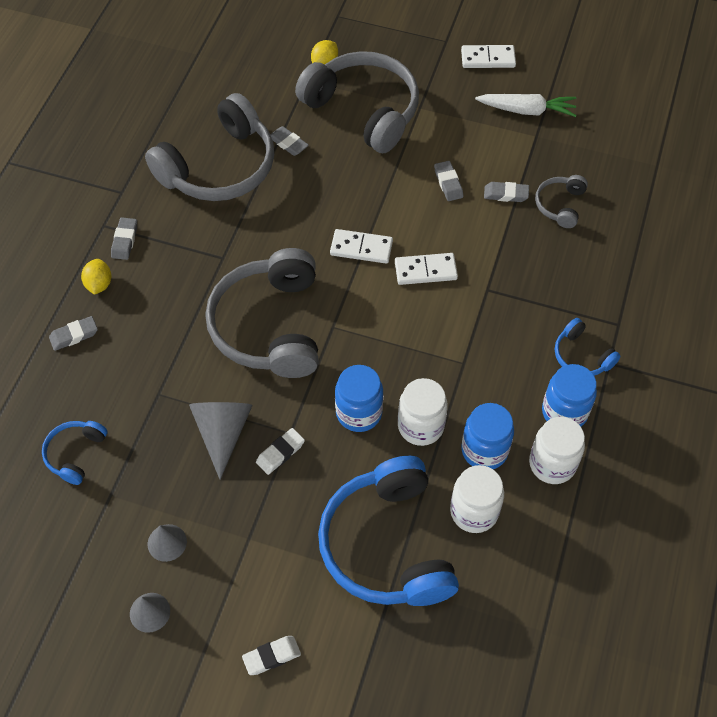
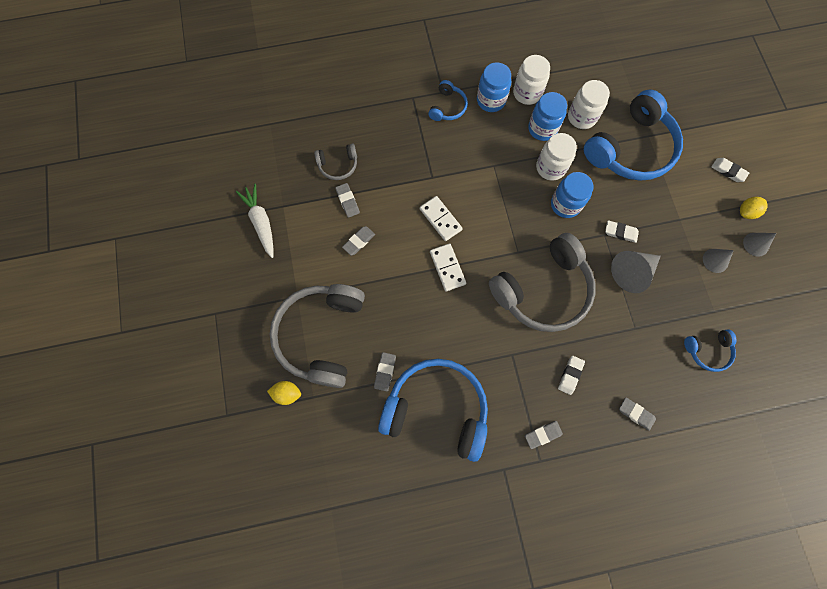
camera: 120 degrees left, 15 degrees up
yellow lemon [81,259,112,295] -> yellow lemon moved to [740,197,768,219]
grey headphones [145,93,274,201] -> blue headphones [378,359,488,462]
white domino [461,45,516,68] -> none
none -> white eraser [558,356,585,395]

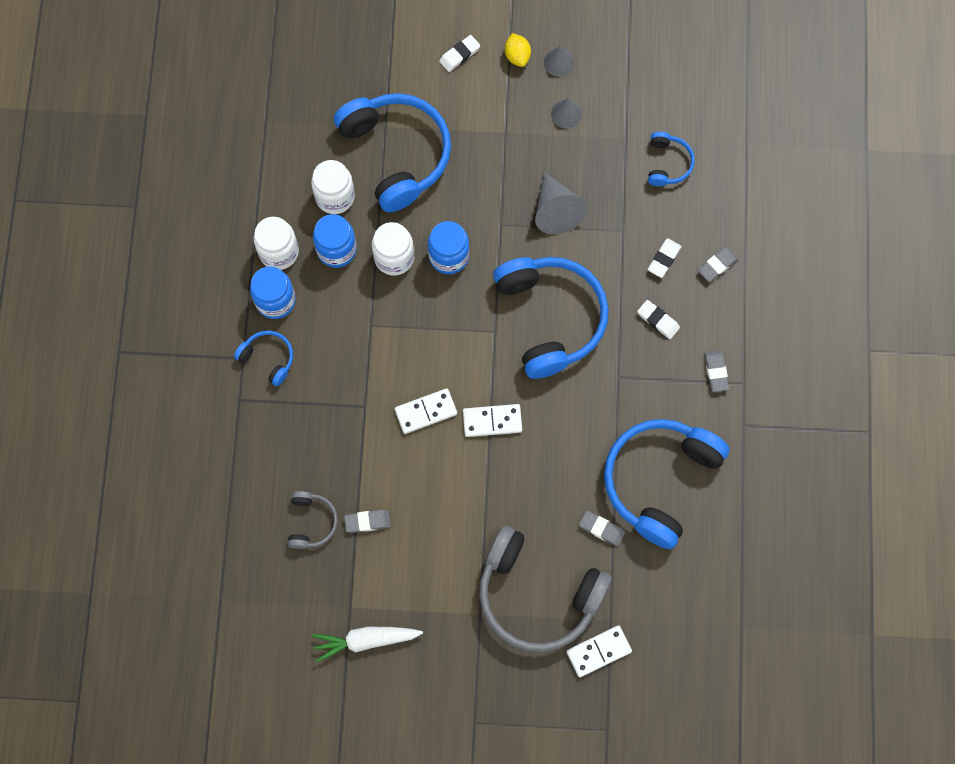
camera: 75 degrees left, 0 degrees up
yellow lemon [267,381,301,405] -> white domino [566,625,632,677]
grey eraser [342,226,375,255] -> none
grey headphones [489,233,596,332] -> blue headphones [493,257,609,379]
white eraser [605,220,639,243] -> white eraser moved to [648,238,682,278]

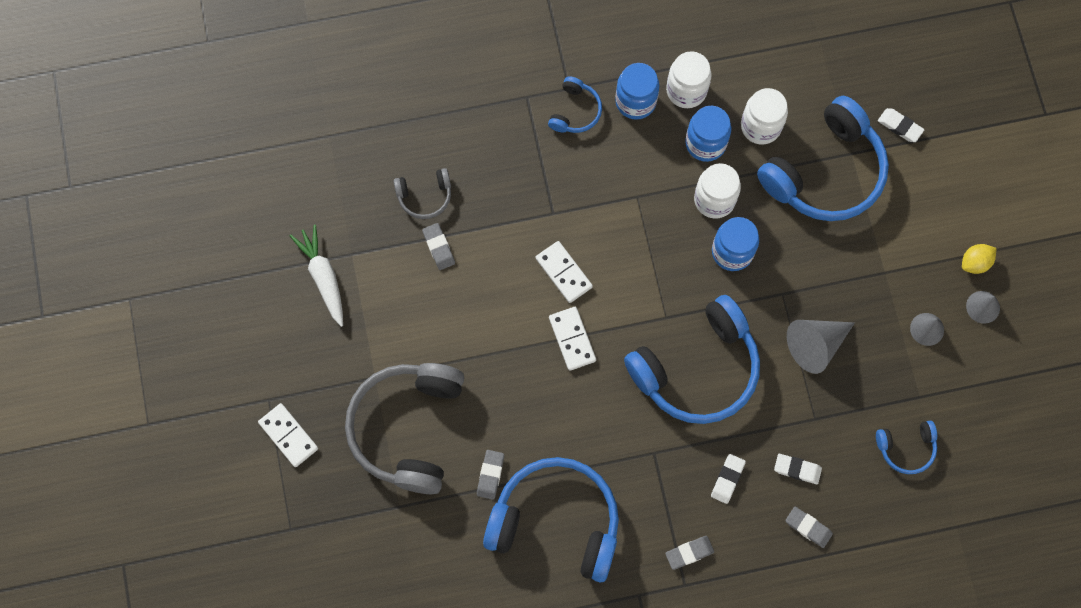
camera: 75 degrees right, 0 degrees up
white eraser [439,35,480,72] -> white eraser moved to [878,108,924,142]
white domino [566,625,632,677] -> white domino moved to [258,403,318,467]

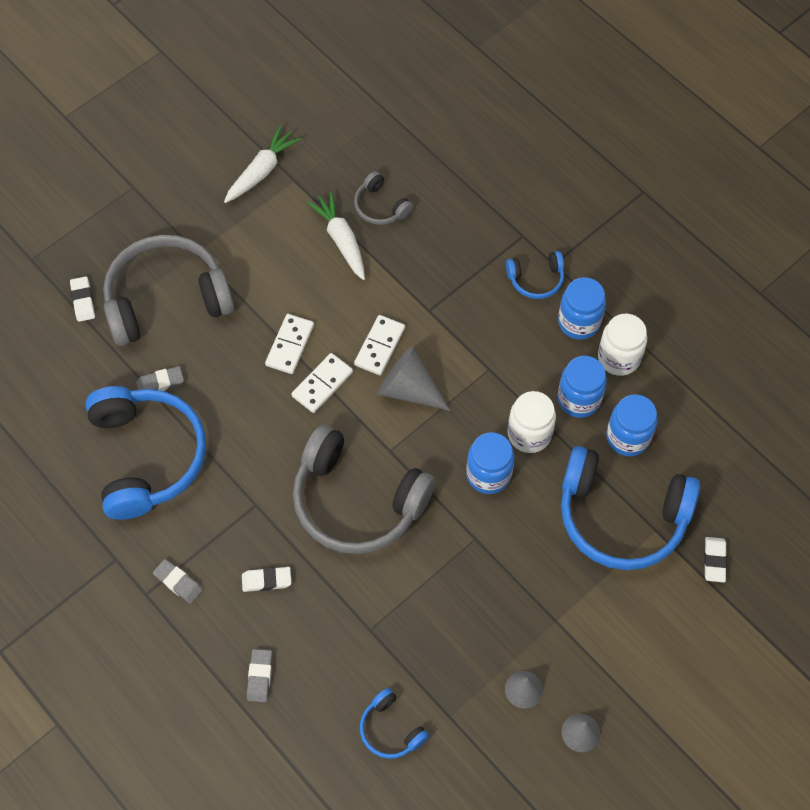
camera: 60 degrees right, 10 degrees down
white domino [258,403,318,467] -> white domino moved to [265,314,314,374]
grey eraser [422,223,455,270] -> white carrot [307,191,365,280]
blue headphones [624,295,760,424] -> grey headphones [293,425,435,554]
white jar [741,88,788,144] -> blue jar [606,394,657,456]
white eraser [774,454,822,484] -> white eraser moved to [70,276,95,322]
grey cone [787,320,855,374] -> grey cone moved to [377,347,450,411]
yellow lemon [962,244,996,274] -> none

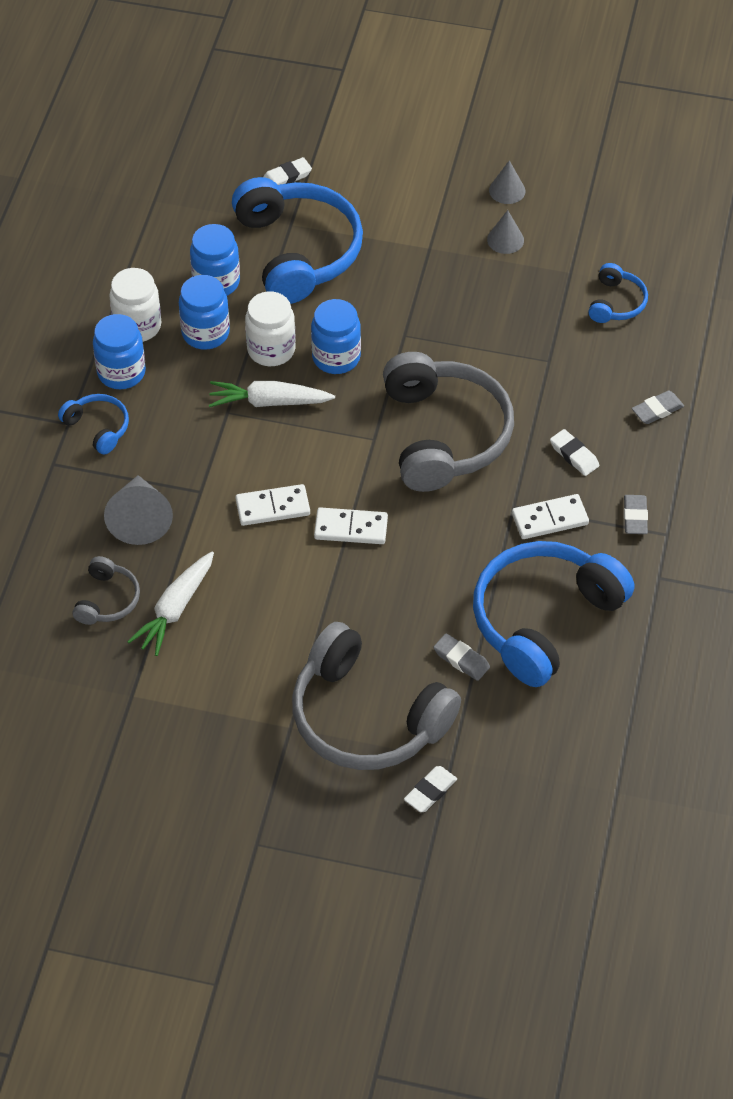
camera: 125 degrees left, 10 degrees down
white carrot [224,125,301,203] -> white carrot moved to [209,381,335,407]
white domino [265,314,314,374] -> white domino moved to [512,494,589,539]
grey cone [377,347,450,411] -> grey cone moved to [104,475,173,545]

